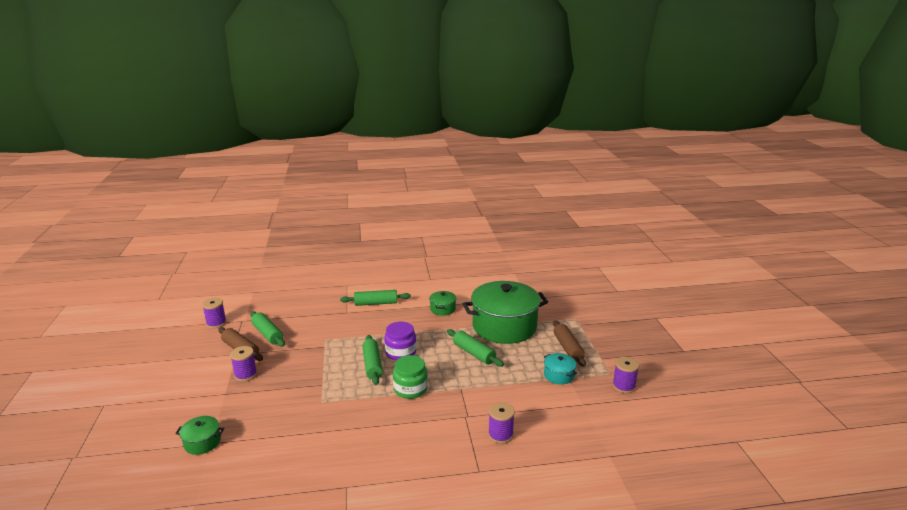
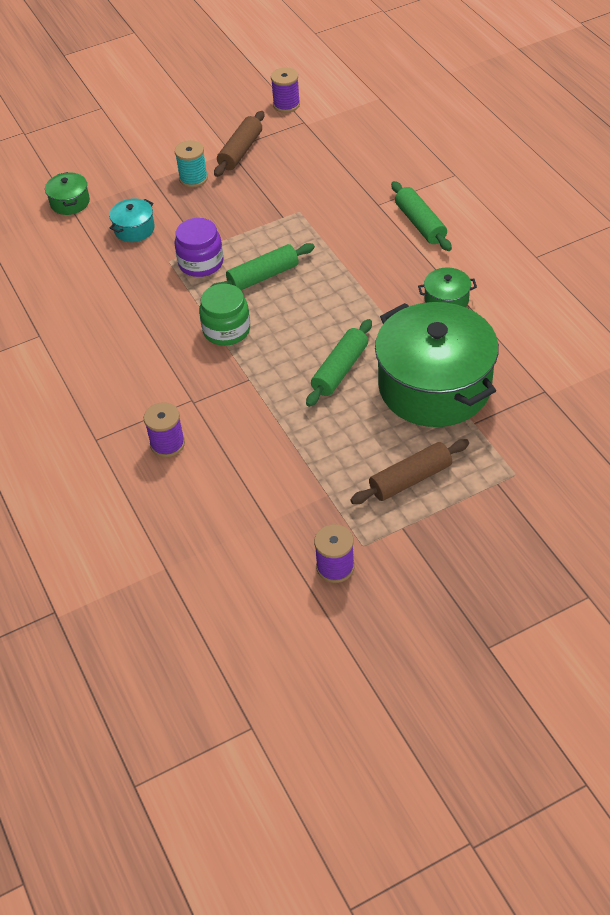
camera: 75 degrees right, 25 degrees up
purple spool [230,346,257,382] -> turquoise spool [175,140,208,188]
green rolling pin [250,311,285,346] -> none
purple jar [384,322,416,360] -> purple jar moved to [174,218,224,277]
turquoise pot [544,353,577,385] -> turquoise pot moved to [109,198,155,242]

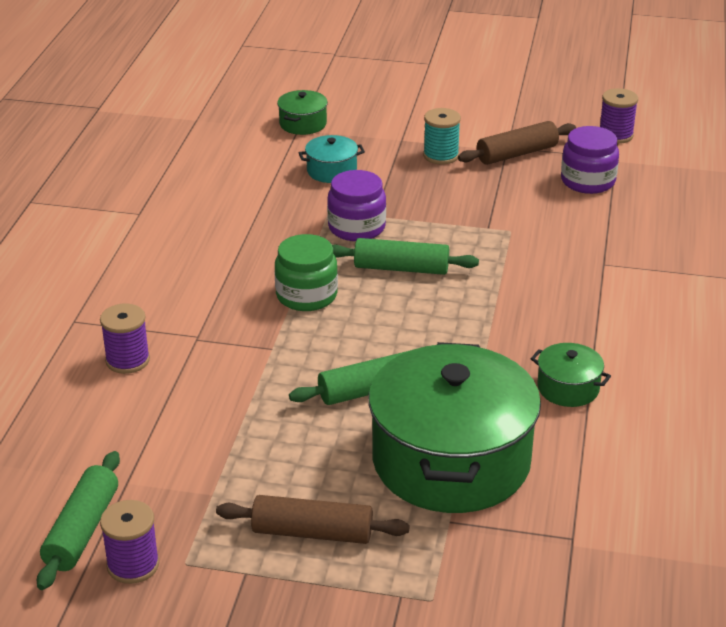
camera: 35 degrees right, 15 degrees down
green rolling pin [391,181,452,251] -> green rolling pin moved to [37,451,120,590]
none -> purple jar [561,126,619,194]

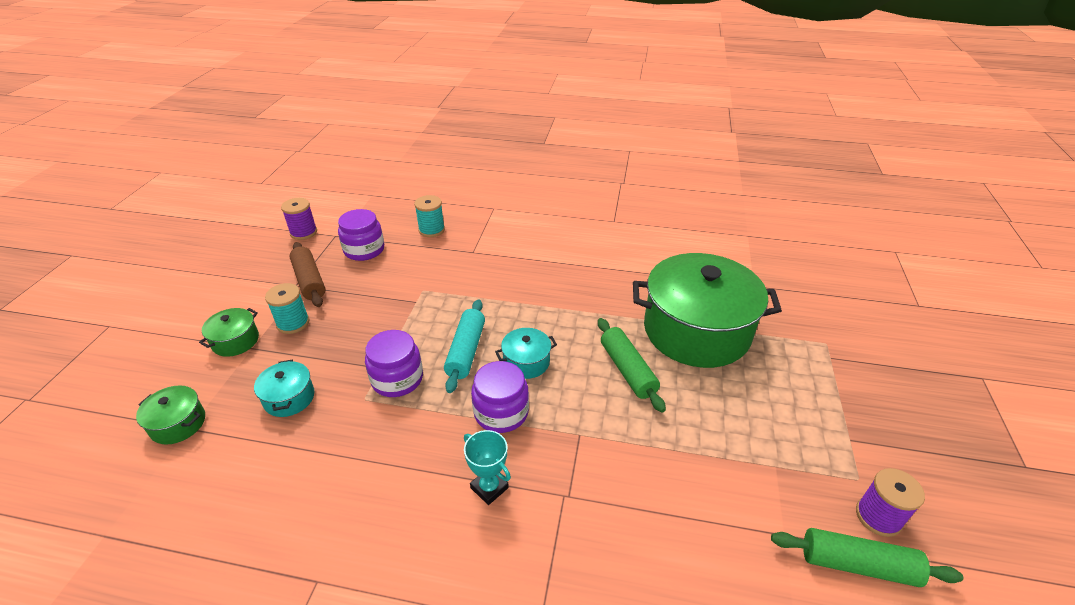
camera: 90 degrees left, 5 degrees up
purple spool [100,304,150,374] -> none
brown rolling pin [216,495,410,544] -> none
green jar [275,234,338,311] -> purple jar [471,361,529,433]
green rolling pin [332,238,479,275] -> turquoise rolling pin [444,299,485,393]
green pot [531,343,611,407] -> green pot moved to [199,308,259,357]
none -> turquoise spool [414,195,445,237]
none -> turquoise trophy [464,430,511,505]
none -> turquoise pot [495,328,557,379]

